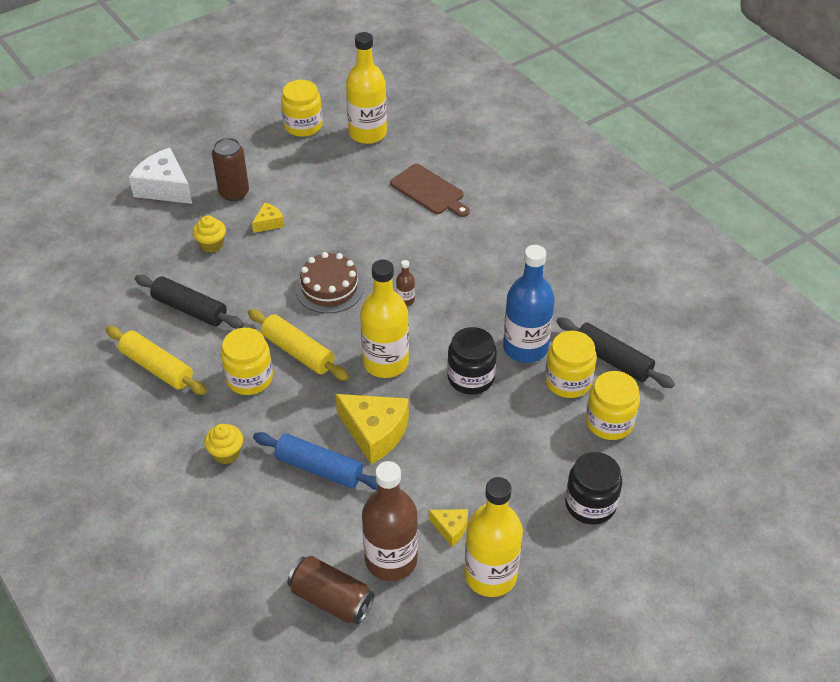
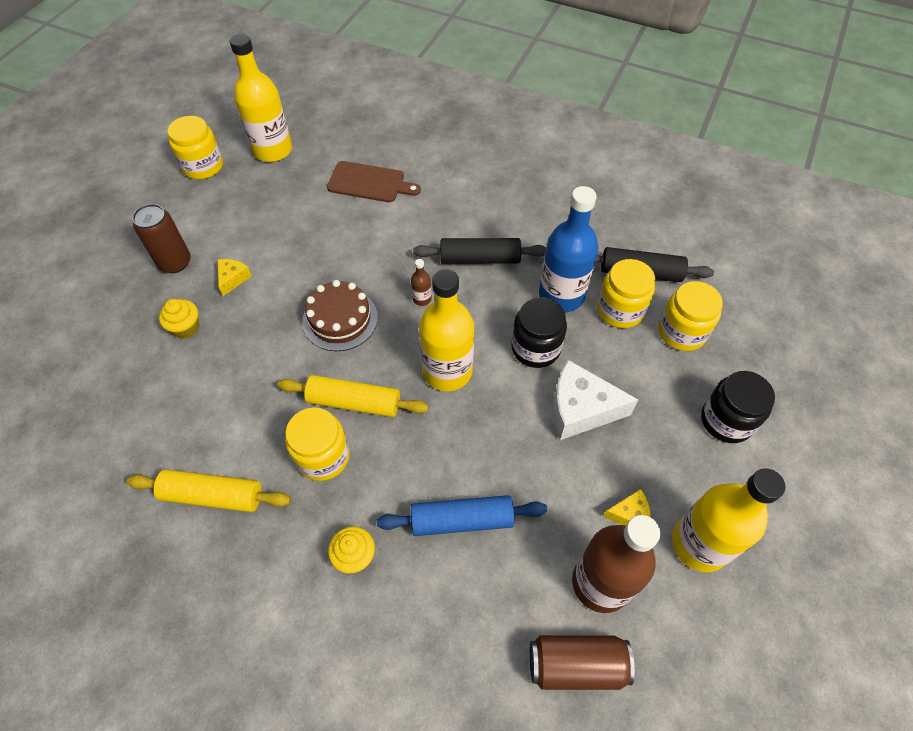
camera: 30 degrees left, 10 degrees up
white cheese [129,148,192,204] -> white cheese moved to [553,360,638,440]
black rolling pin [135,275,244,328] -> black rolling pin moved to [413,238,546,264]
yellow cheese [336,394,409,464] -> none

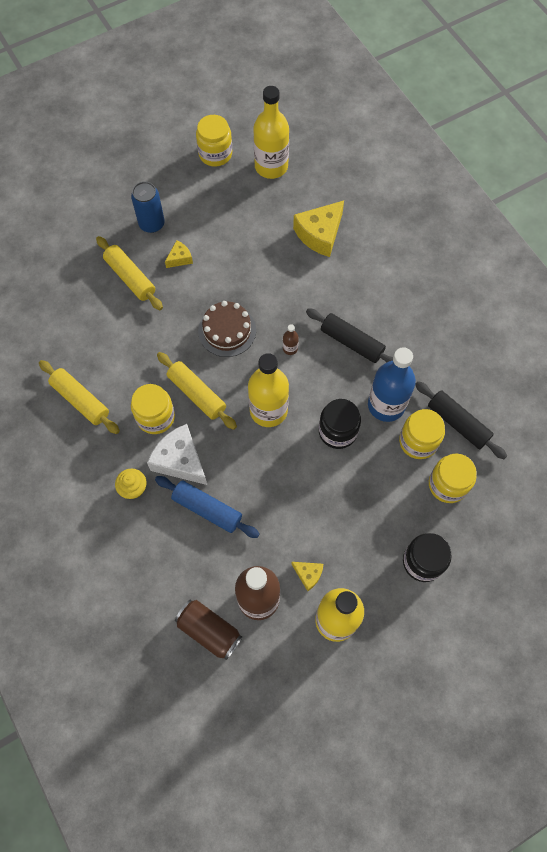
camera: 35 degrees right, 10 degrees up
brown can [132,204,191,273] -> blue can [131,182,165,233]
yellow cupcake [159,299,199,339] -> yellow rolling pin [96,236,163,310]
brown cutting board [327,161,421,202] -> yellow cheese [293,201,344,257]
white cheese [553,360,638,440] -> white cheese moved to [147,424,207,485]

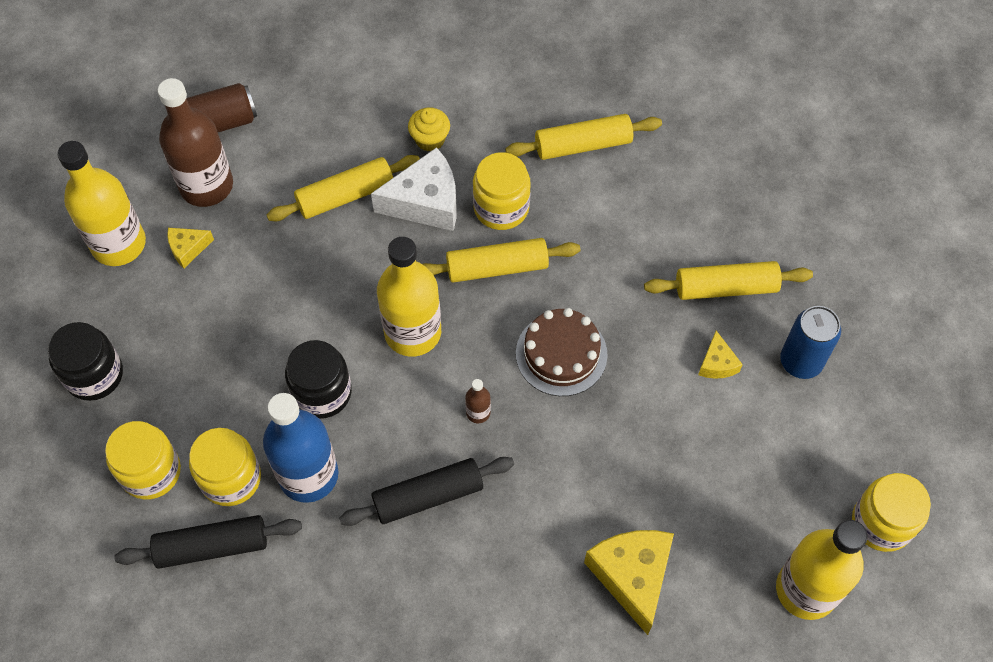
camera: 125 degrees right, 5 degrees down
blue rolling pin [155,476,259,538] -> yellow rolling pin [267,155,420,221]

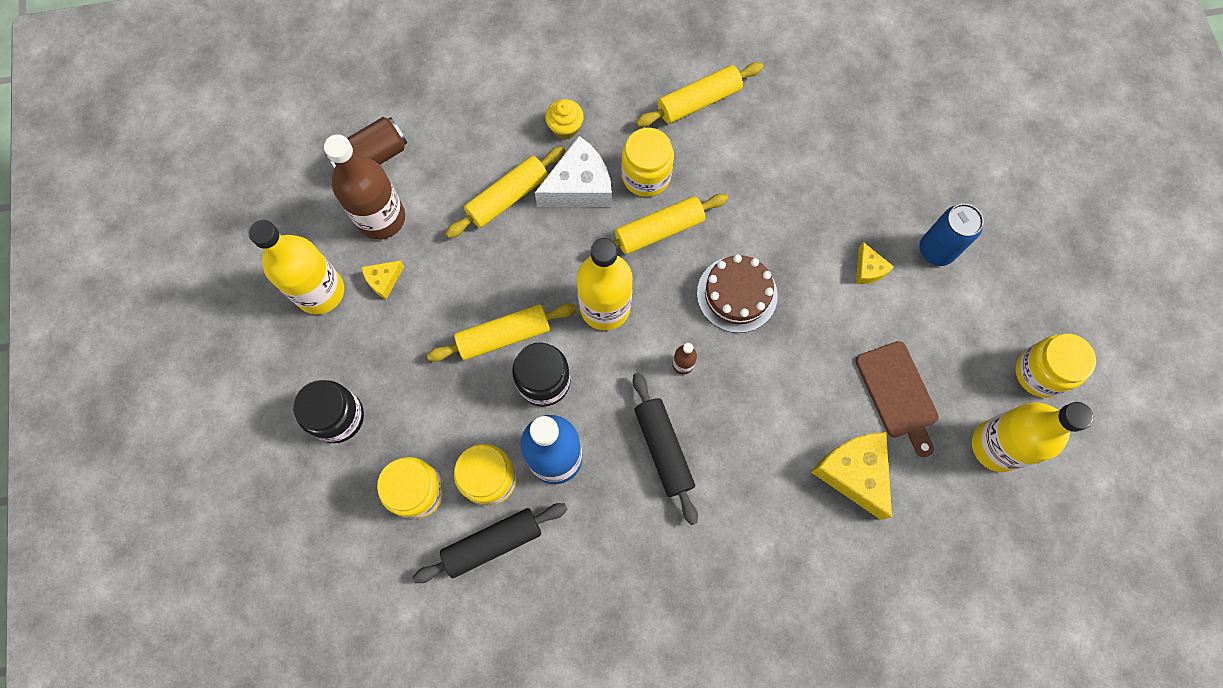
camera: 15 degrees left, 10 degrees up
black rolling pin [339,457,514,526] -> black rolling pin turned 75 degrees counterclockwise [633,373,698,525]
yellow rolling pin [644,261,813,300] -> yellow rolling pin moved to [427,303,576,362]
none -> brown cutting board [855,341,939,457]

